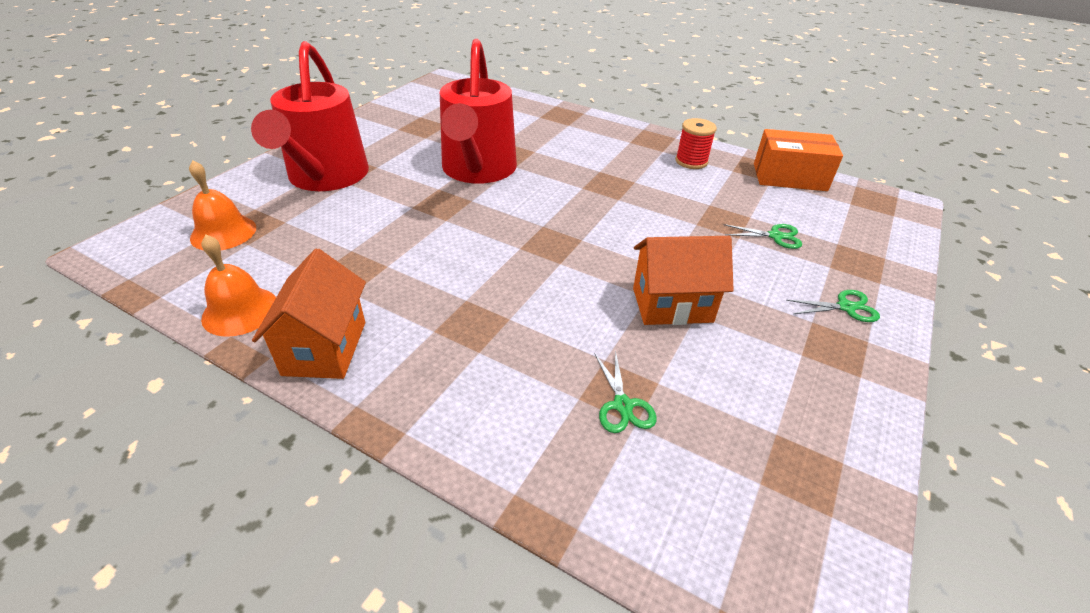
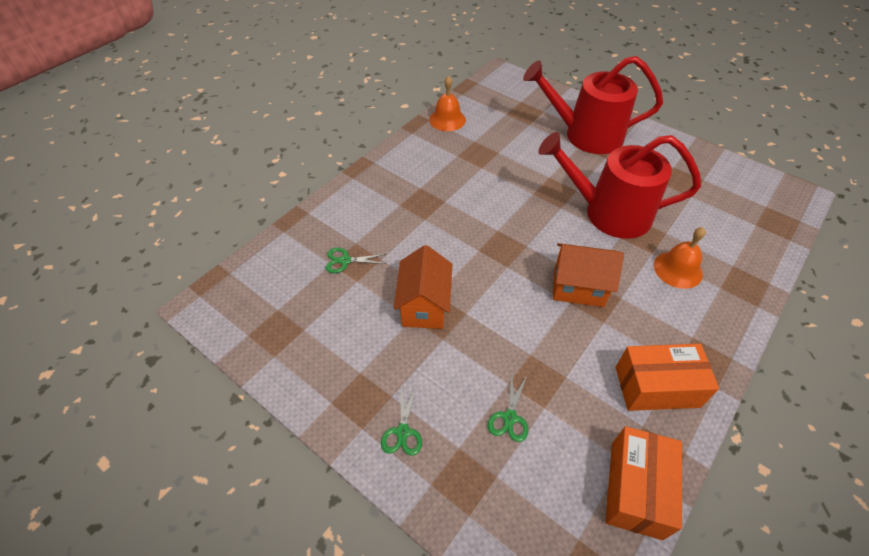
camera: 100 degrees right, 10 degrees up
orange bell [189,160,256,251] -> orange bell moved to [654,227,706,289]
orange house [252,248,366,379] -> orange house moved to [553,243,624,307]
red spool [676,118,717,169] -> orange box [615,344,719,411]

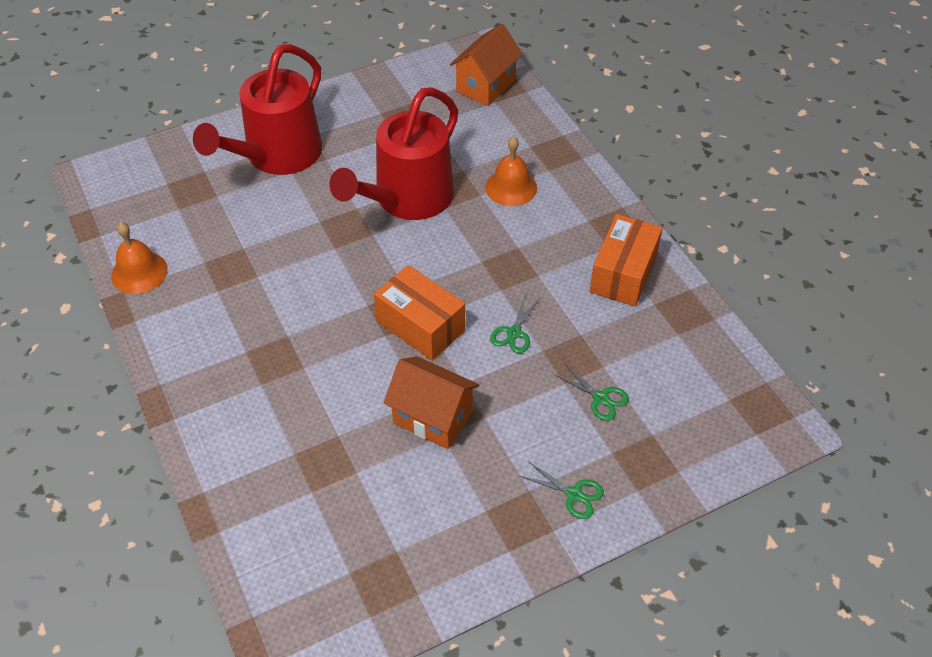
camera: 65 degrees left, 0 degrees up
green scissors [326,248,386,273] -> green scissors moved to [490,295,540,353]
orange house [553,243,624,307] -> orange house moved to [450,24,523,106]
orange box [605,426,682,540] -> orange box moved to [374,265,465,361]

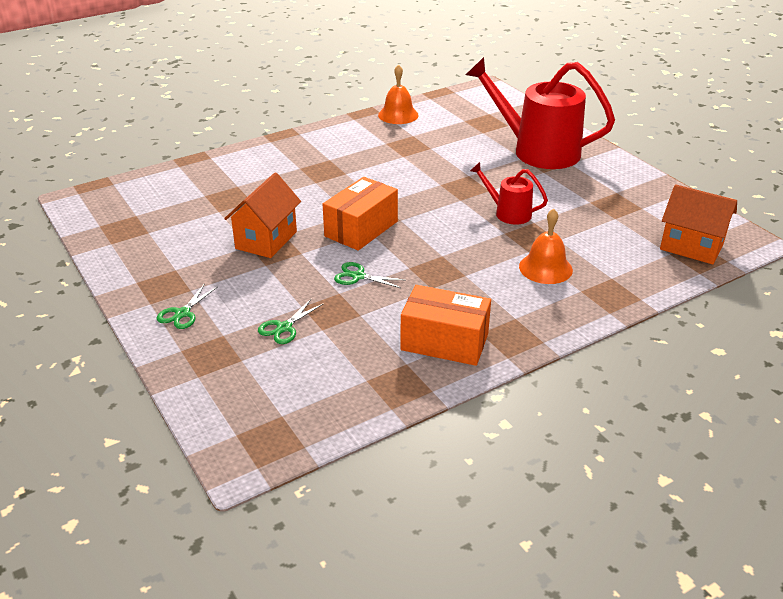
camera: 85 degrees right, 15 degrees down
red watering can [329,87,458,220] -> red watering can [470,162,548,225], size x0.49

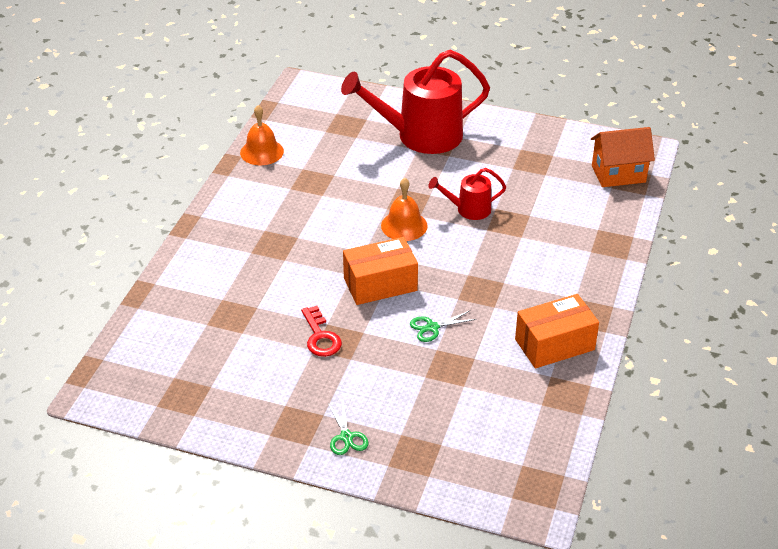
camera: 40 degrees left, 5 degrees up
orange house [224,173,301,258] -> red key [301,306,342,357]
green scissors [258,299,324,344] -> none
orange box [323,177,398,251] -> orange box turned 75 degrees clockwise [343,237,418,305]
orange bell [519,208,573,284] -> orange bell moved to [381,178,428,241]

